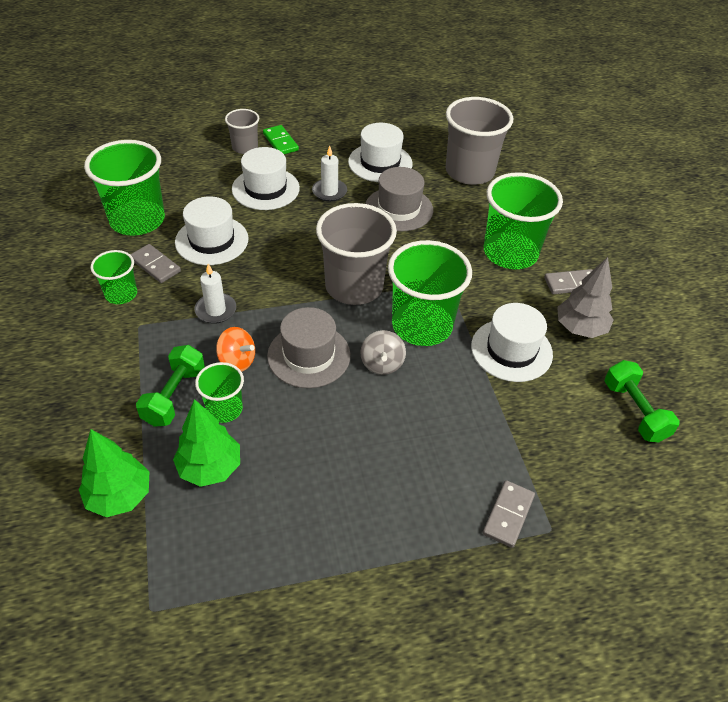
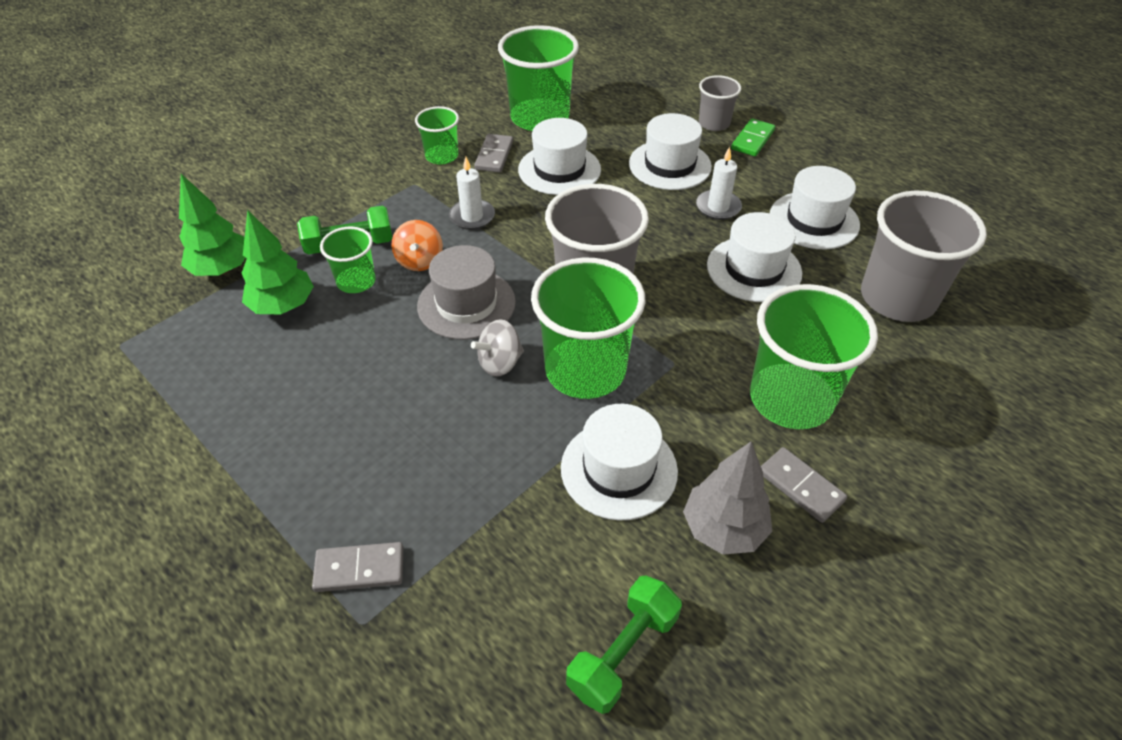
camera: 60 degrees right, 0 degrees up
grey hat [365,167,433,231] -> white hat [707,212,802,302]

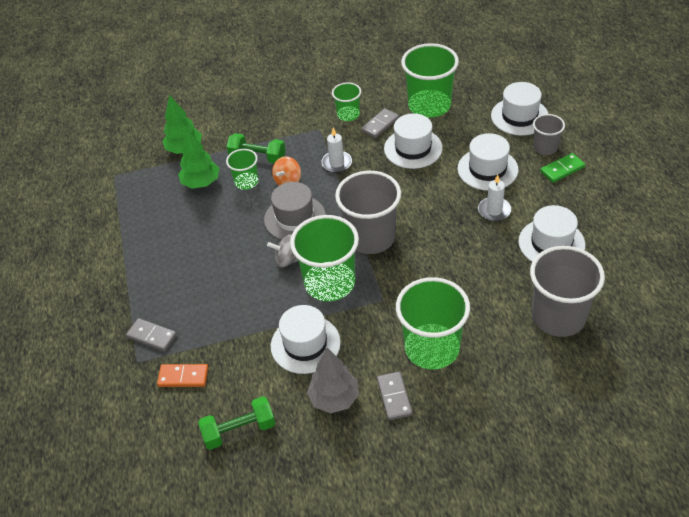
camera: 35 degrees right, 0 degrees up
white hat [707,212,802,302] -> white hat moved to [491,82,549,136]
none -> orange domino [157,364,209,387]

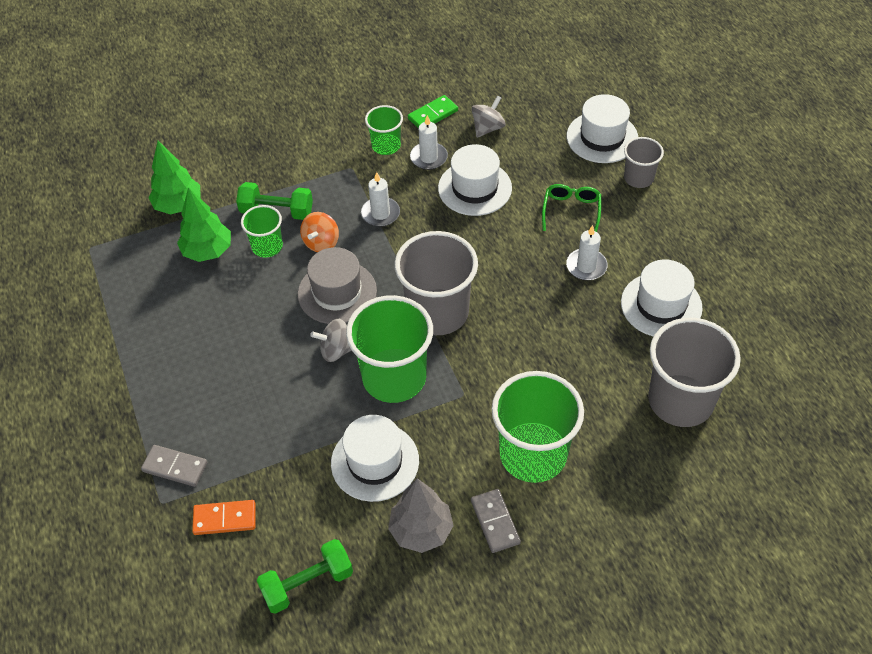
camera: 10 degrees left, 5 degrees up
grey domino [361,108,399,138] -> white candle [410,115,448,170]
green cup [401,43,459,118] -> grey spinning top [471,95,506,138]
white hat [457,133,518,191] -> green glasses [542,184,601,232]
green domino [540,153,585,183] -> green domino moved to [408,95,458,129]

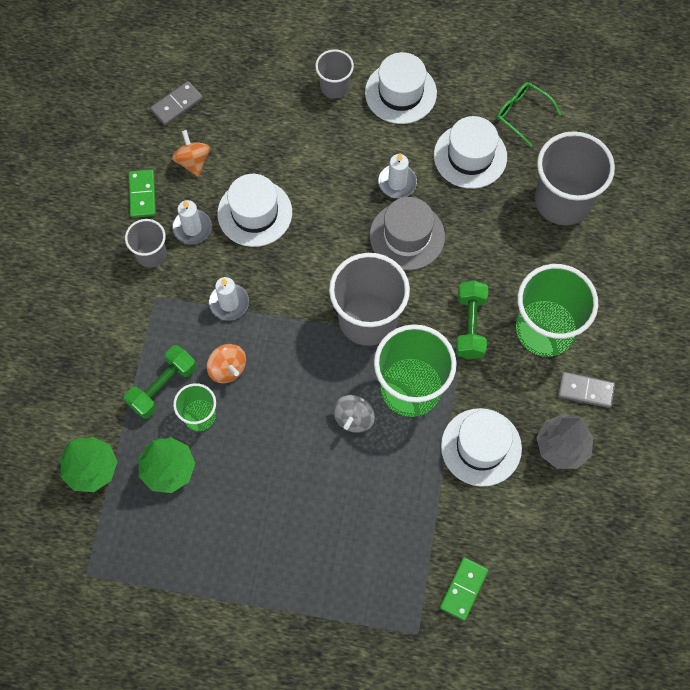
camera: 60 degrees left, 15 degrees up
grey domino [141,445,207,487] -> grey domino moved to [150,81,203,126]
orange domino [192,500,256,535] -> green domino [440,557,488,621]
green dumbbell [257,539,353,614] -> green dumbbell moved to [456,280,488,359]
grey hat [298,247,377,324] -> grey hat moved to [370,197,445,270]
green cup [365,105,403,155] -> grey cup [125,219,167,268]
grey spinning top [471,95,506,138] -> orange spinning top [172,130,210,177]
green glasses [542,184,601,232] -> green glasses moved to [497,82,561,147]
white hat [567,94,638,163] -> white hat moved to [365,52,437,124]

